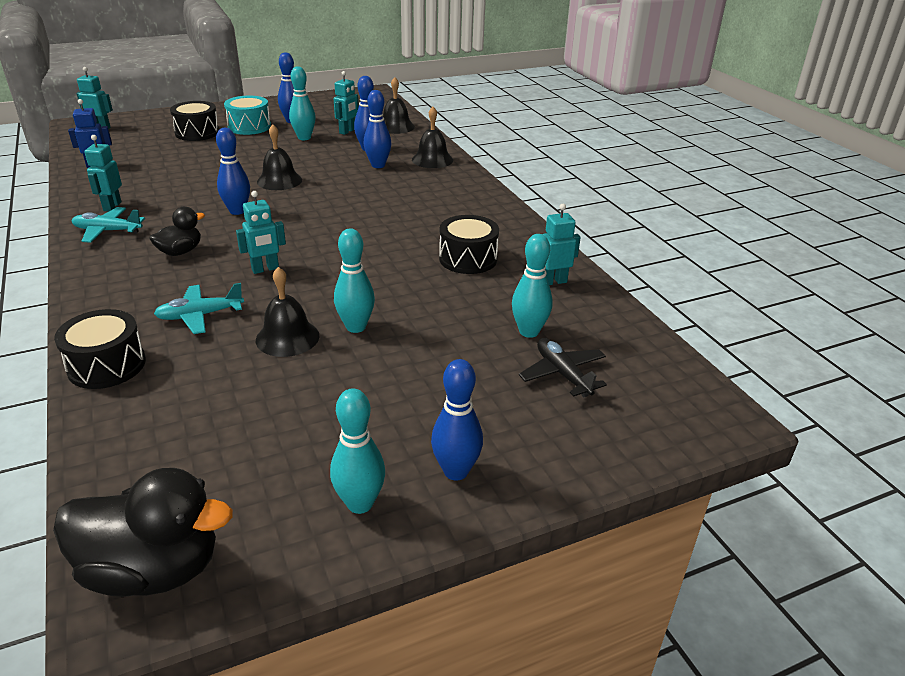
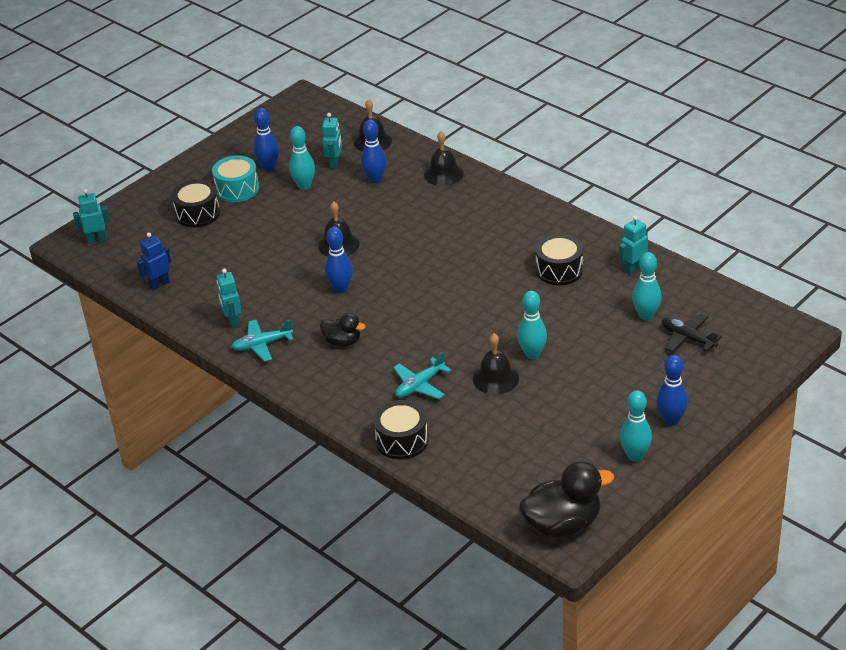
camera: 20 degrees left, 5 degrees up
black duck [149,207,205,256] -> black duck turned 90 degrees clockwise [320,313,366,347]
turquoise robot [236,191,286,274] -> none
blue bowling pin [364,90,391,168] -> none

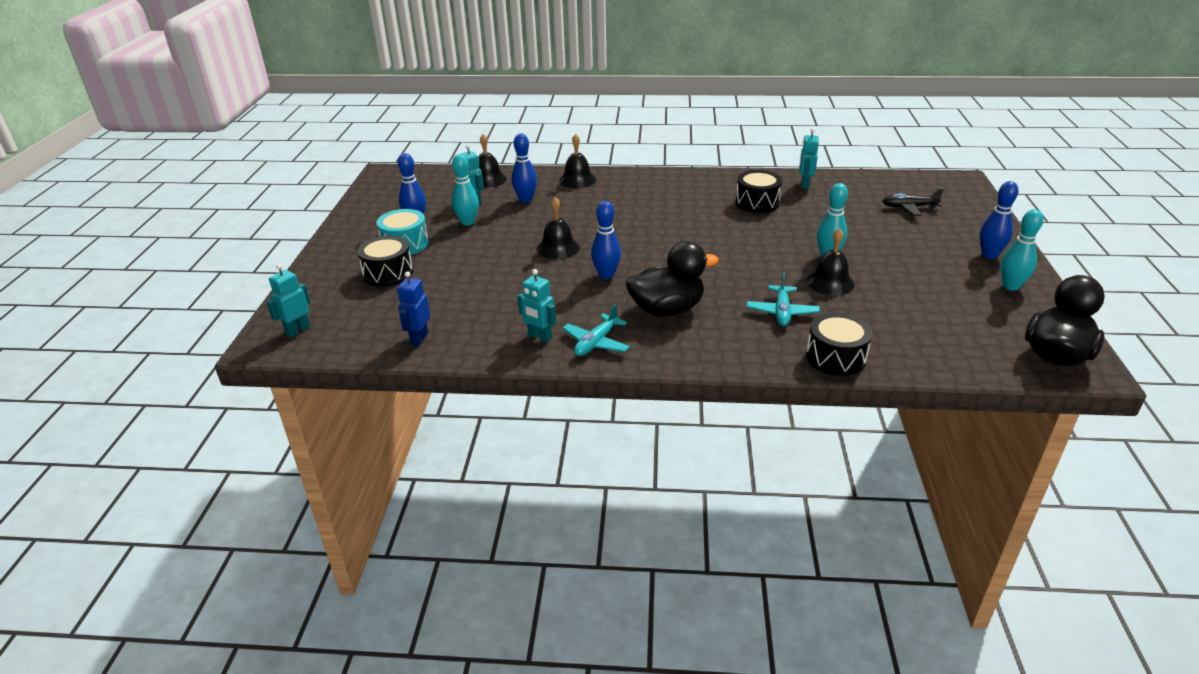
camera: 40 degrees left, 5 degrees down
black duck [320,313,366,347] -> black duck [626,241,719,317], size x1.75
turquoise bowling pin [632,252,662,320] -> none

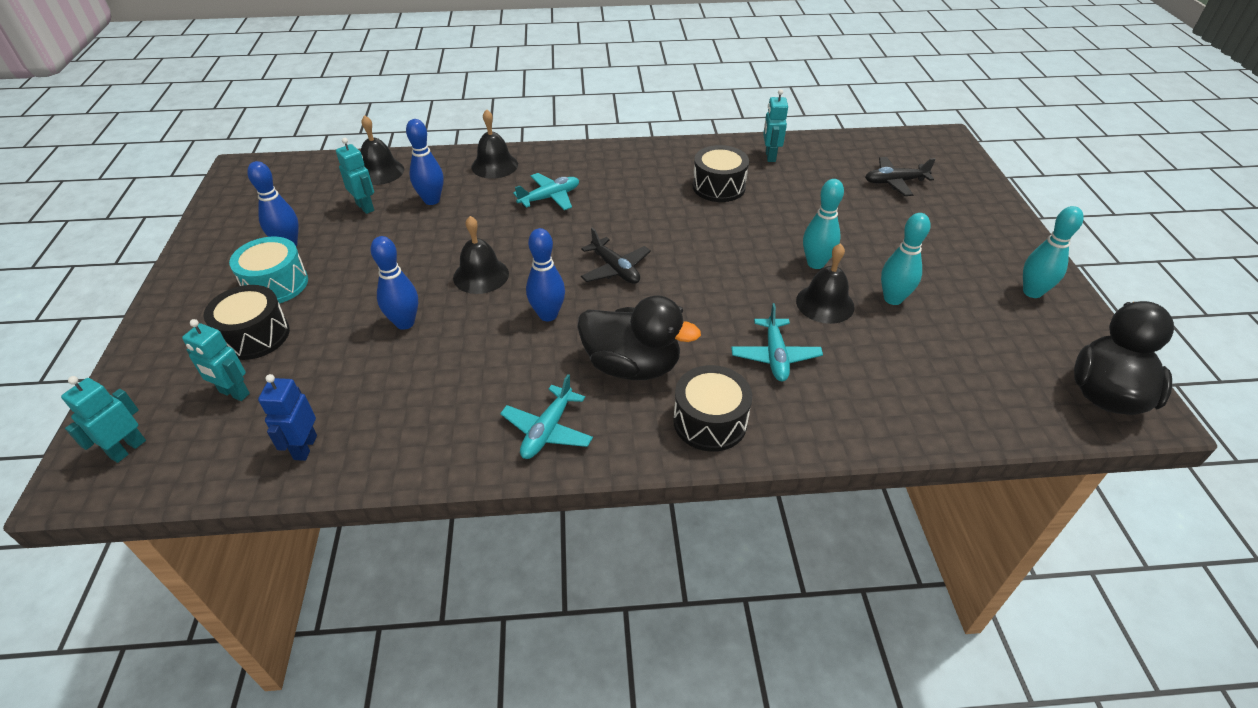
camera: 10 degrees left, 10 degrees up
turquoise bowling pin [452,154,479,226] -> turquoise bowling pin moved to [881,213,930,305]
turquoise robot [517,269,556,342] -> turquoise robot moved to [182,319,250,401]
black duck [626,241,719,317] -> black duck turned 45 degrees clockwise [577,295,701,380]
black drum [806,312,872,376] -> black drum moved to [673,365,752,452]
blue bowling pin [980,181,1019,259] -> blue bowling pin moved to [370,236,418,330]
none -> turquoise plane [513,173,579,210]
none -> black plane [581,227,651,284]

